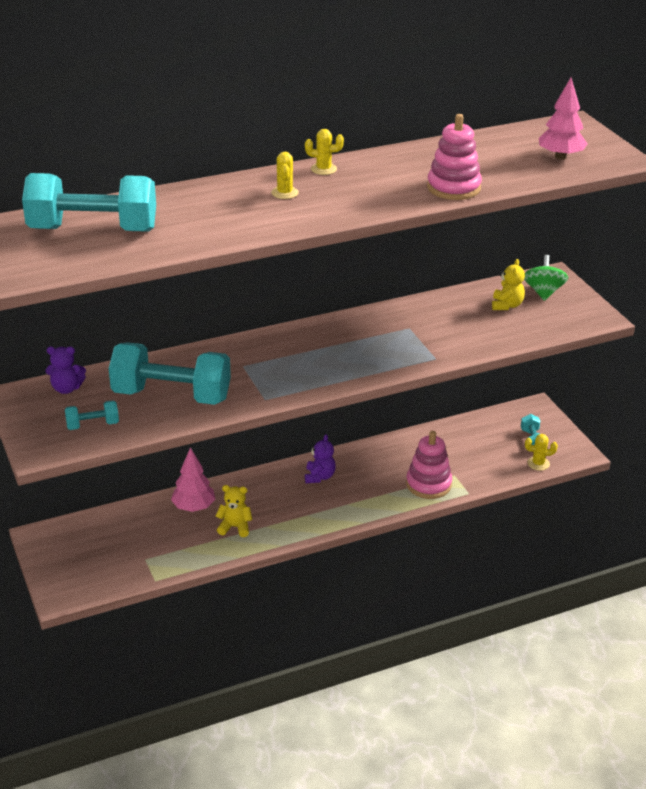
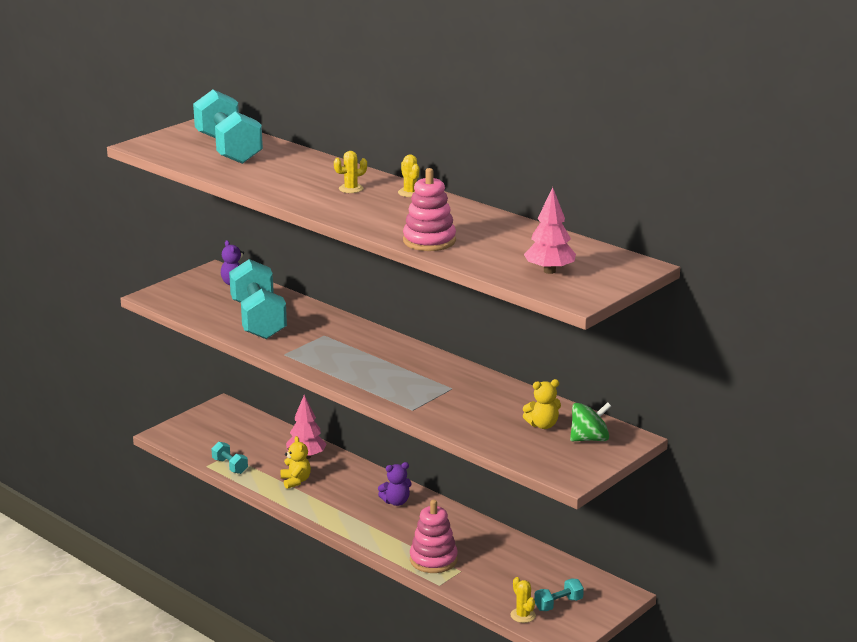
camera: 65 degrees right, 10 degrees down
turquoise dumbbell [65,400,119,430] -> turquoise dumbbell moved to [212,442,248,474]

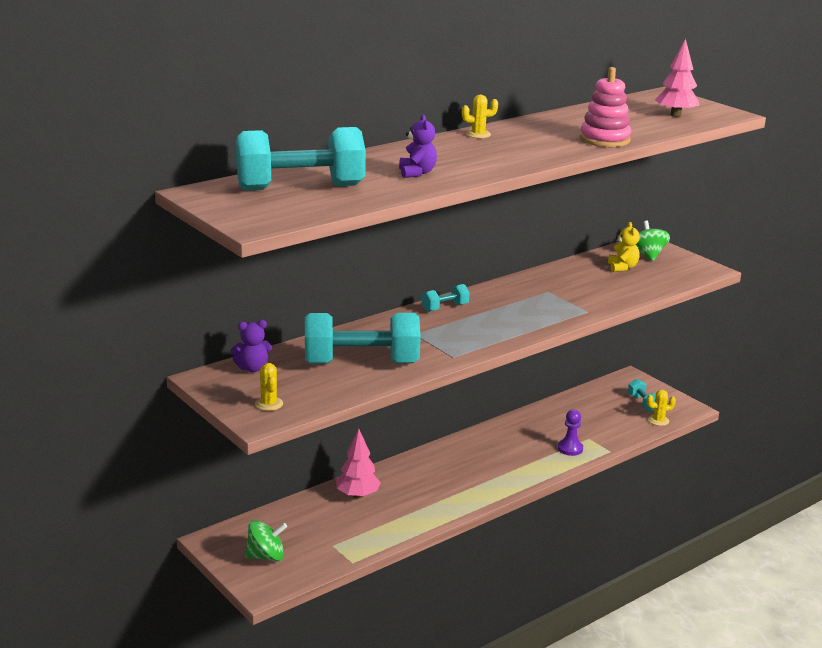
camera: 80 degrees left, 0 degrees up
turquoise dumbbell [212,442,248,474] -> turquoise dumbbell moved to [422,284,470,312]
yellow teddy bear [281,436,311,489] -> none
yellow cactus [334,151,367,193] -> yellow cactus moved to [255,363,283,411]
purple teddy bear [378,462,412,506] -> purple teddy bear moved to [399,115,437,178]
pink stacking toy [410,499,458,573] -> purple pawn [558,409,583,456]
none -> green spinning top [245,520,287,562]

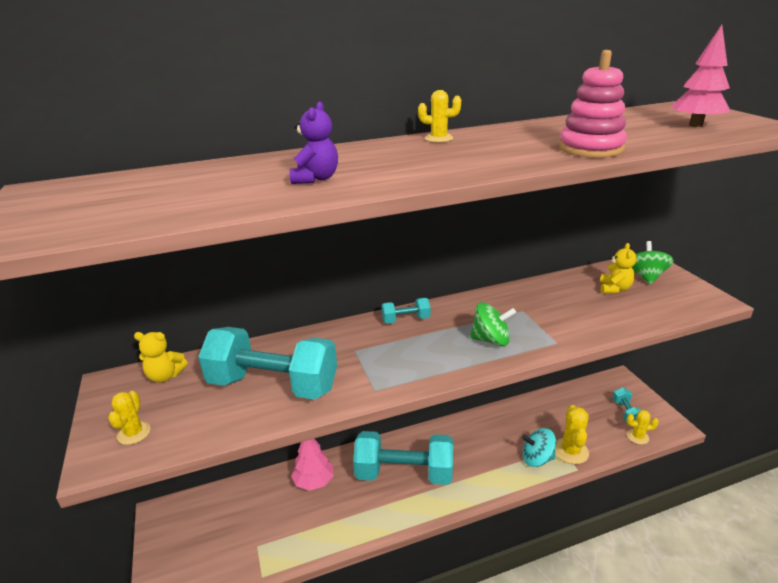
camera: 20 degrees right, 5 degrees up
purple teddy bear [231,320,272,372] -> yellow teddy bear [134,332,188,383]
turquoise dumbbell [236,127,366,191] -> turquoise dumbbell moved to [353,431,453,485]
green spinning top [245,520,287,562] -> green spinning top moved to [470,302,516,346]
purple pawn [558,409,583,456] -> turquoise spinning top [522,428,556,467]
none -> yellow cactus [555,405,589,464]

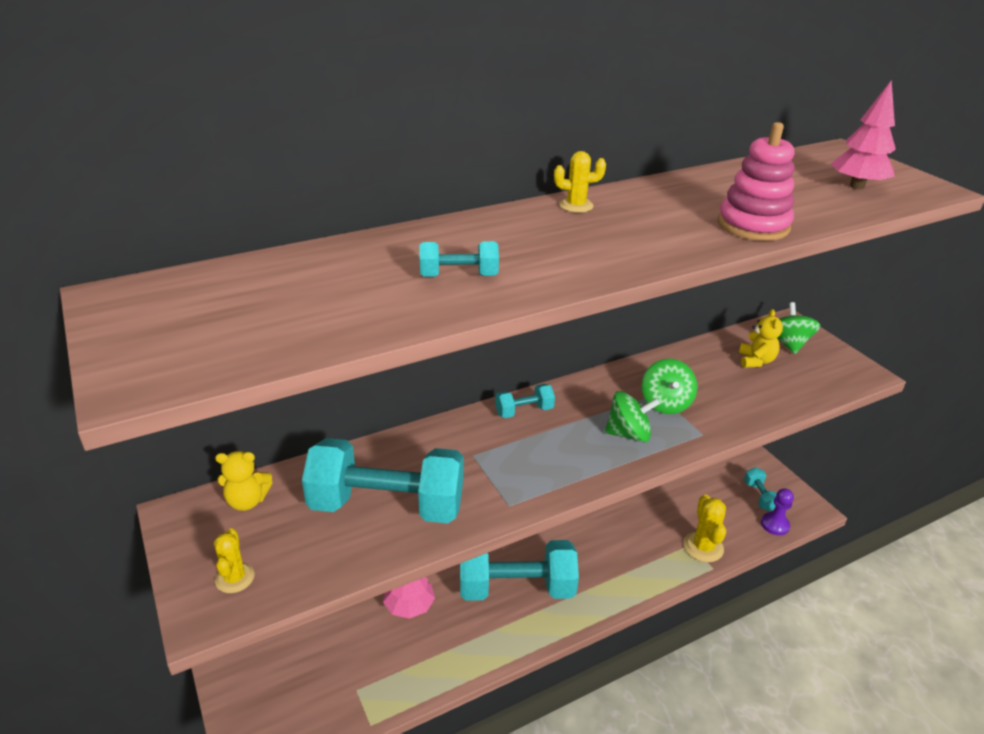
camera: 10 degrees left, 5 degrees up
purple teddy bear [290,102,338,184] -> turquoise dumbbell [419,241,499,277]
turquoise spinning top [522,428,556,467] -> none
yellow cactus [627,410,659,445] -> purple pawn [761,488,794,535]
none -> green spinning top [642,359,698,414]

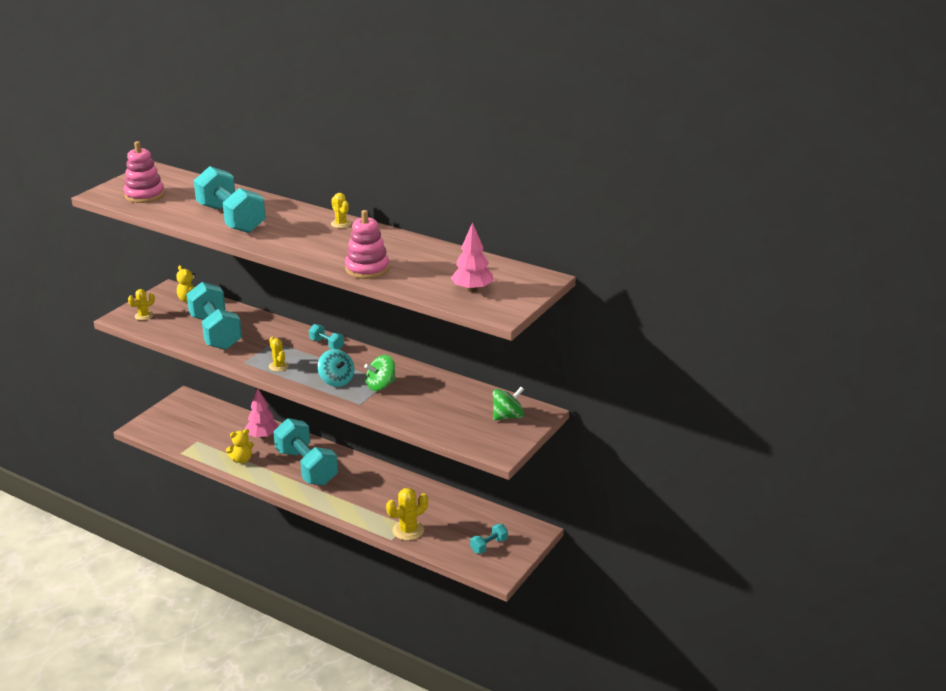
camera: 60 degrees right, 5 degrees down
turquoise dumbbell [419,241,499,277] -> turquoise dumbbell [194,166,266,233], size x2.26
green spinning top [605,391,660,443] -> turquoise spinning top [318,349,354,387]
yellow teddy bear [739,309,783,368] -> yellow teddy bear moved to [226,429,254,463]
purple pawn [761,488,794,535] -> none
none -> pink stacking toy [124,141,165,203]
none -> yellow cactus [269,337,289,372]

